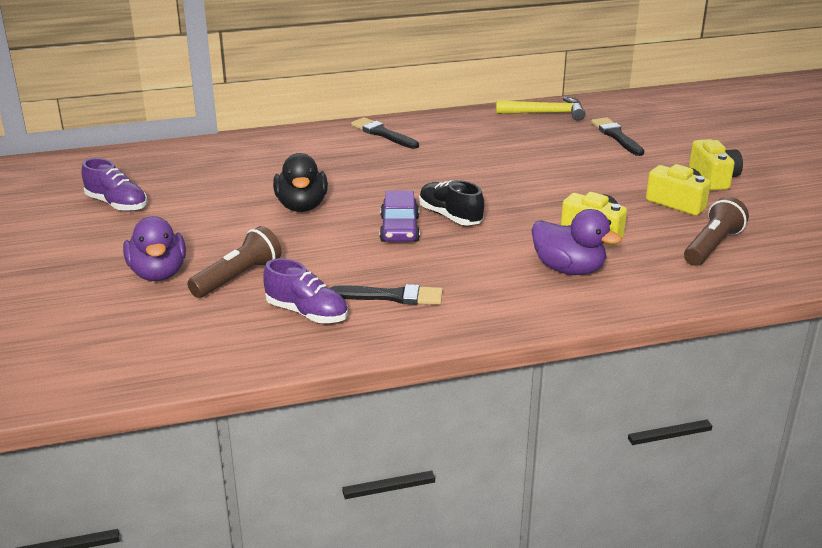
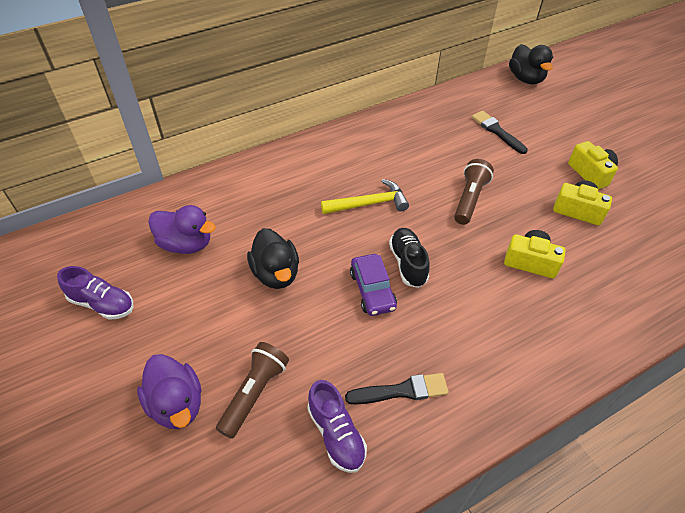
camera: 15 degrees left, 20 degrees up
purple shoe [263,258,348,323] -> purple shoe turned 45 degrees clockwise [307,380,367,473]
black brush [351,117,419,149] -> none
black shoe [419,180,484,225] -> black shoe turned 45 degrees clockwise [389,228,430,288]
yellow hammer [496,97,585,121] -> yellow hammer moved to [321,179,409,214]
purple duck [531,209,622,275] -> purple duck moved to [148,205,216,254]
brown flashlight [684,197,749,266] -> brown flashlight moved to [454,159,494,225]
none -> black duck [509,44,553,84]

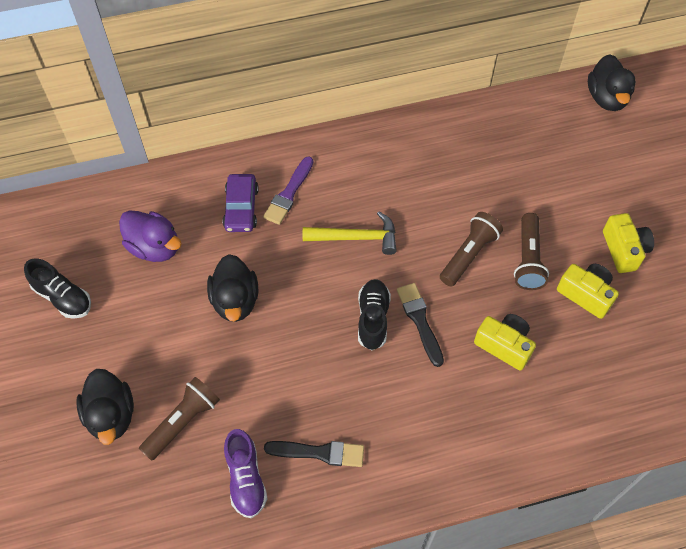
camera: 15 degrees right, 10 degrees up
purple shoe [57,266,133,320] -> black shoe [24,258,91,319]
purple duck [137,354,201,429] -> black duck [76,369,134,445]
purple car [350,254,397,316] -> purple car moved to [223,174,259,232]
black brush [472,111,528,154] -> black brush moved to [397,283,444,367]
none -> purple brush [263,156,313,225]
none -> brown flashlight [514,213,549,290]

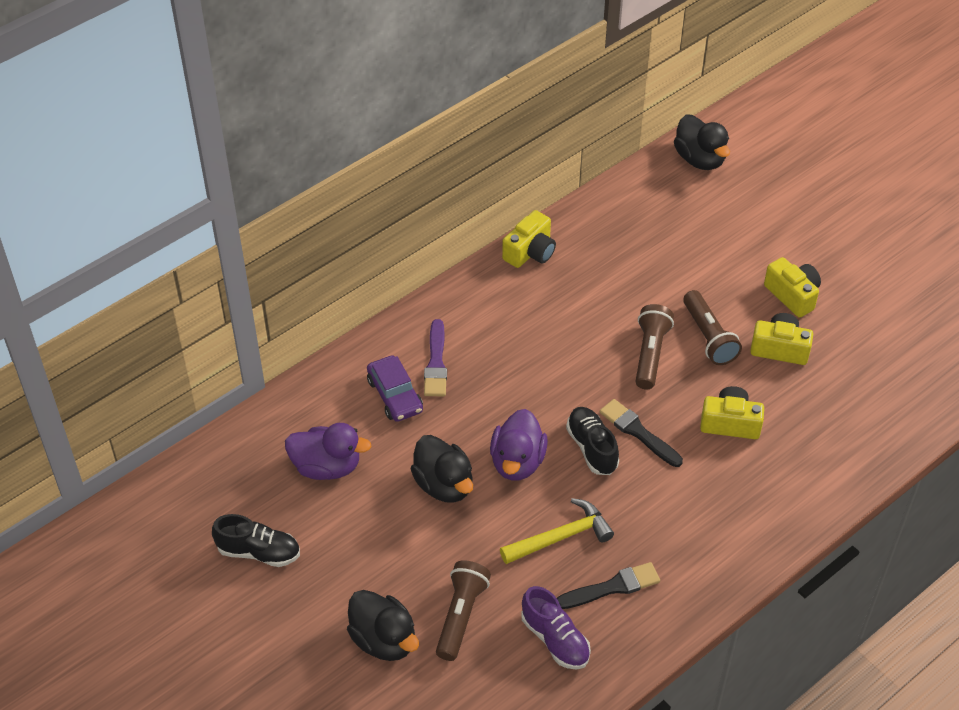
camera: 25 degrees left, 10 degrees down
yellow hammer [303,212,397,255] -> yellow hammer moved to [500,498,614,564]
none -> purple duck [490,409,548,481]
none -> yellow camera [502,210,556,268]

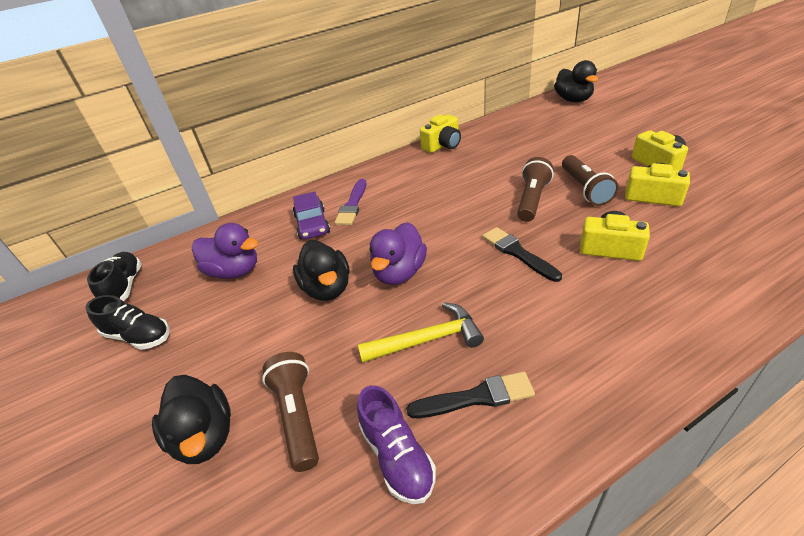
camera: 15 degrees right, 10 degrees down
brown flashlight [436,560,491,661] -> brown flashlight turned 45 degrees counterclockwise [262,352,319,472]
black shoe [566,407,619,475] -> black shoe moved to [87,252,142,301]

